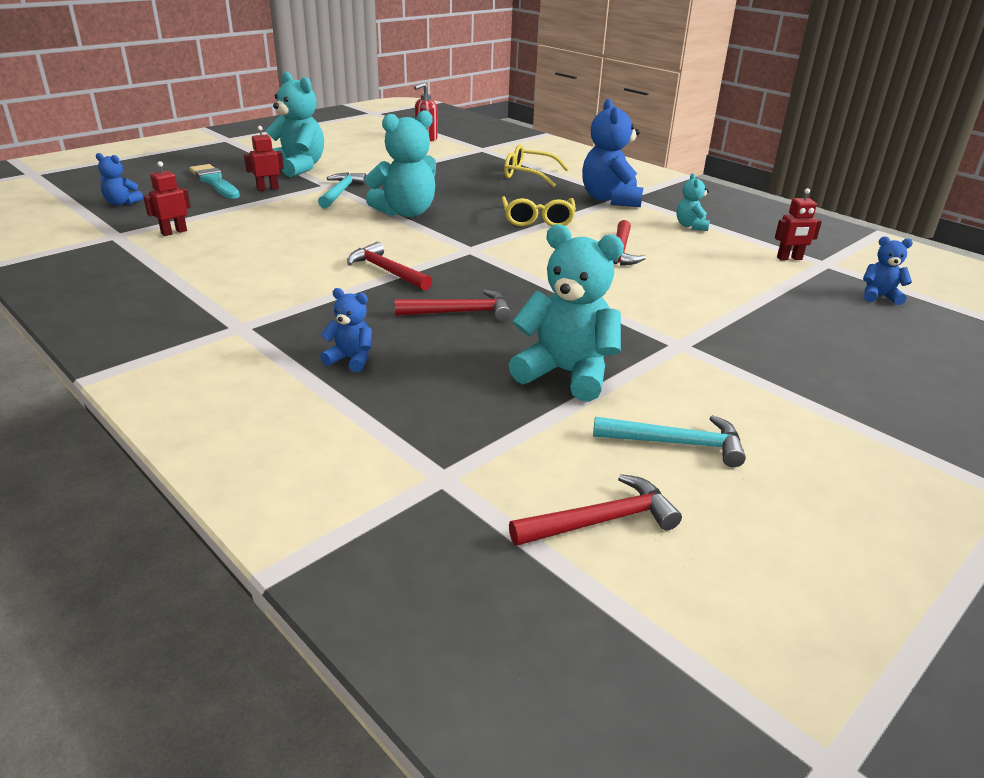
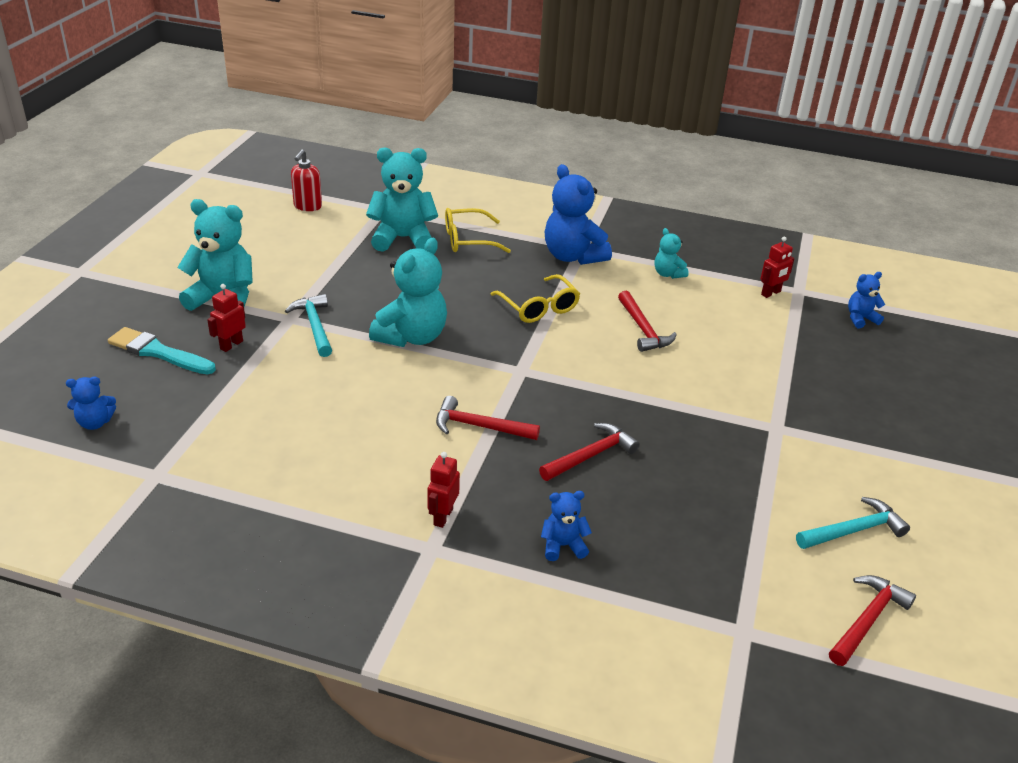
camera: 30 degrees left, 5 degrees up
red robot [143,161,191,236] -> red robot moved to [427,452,460,528]
turquoise teddy bear [509,224,624,402] -> turquoise teddy bear moved to [366,147,438,252]

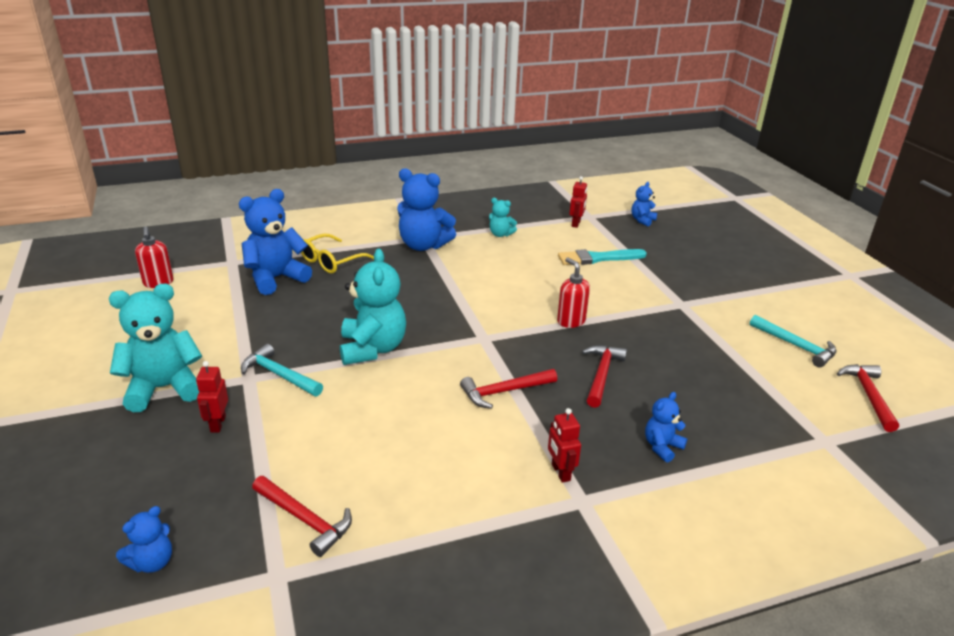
camera: 35 degrees left, 5 degrees down
turquoise brush [108,327,216,375] -> turquoise brush moved to [558,249,647,265]
turquoise teddy bear [366,147,438,252] -> blue teddy bear [239,189,312,295]
yellow glasses [490,274,580,323] -> none
red hammer [618,291,677,352] -> red hammer moved to [252,476,352,557]
turquoise hammer [796,497,910,549] -> turquoise hammer turned 105 degrees clockwise [750,315,837,367]
none -> red soap dispenser [557,258,590,328]

